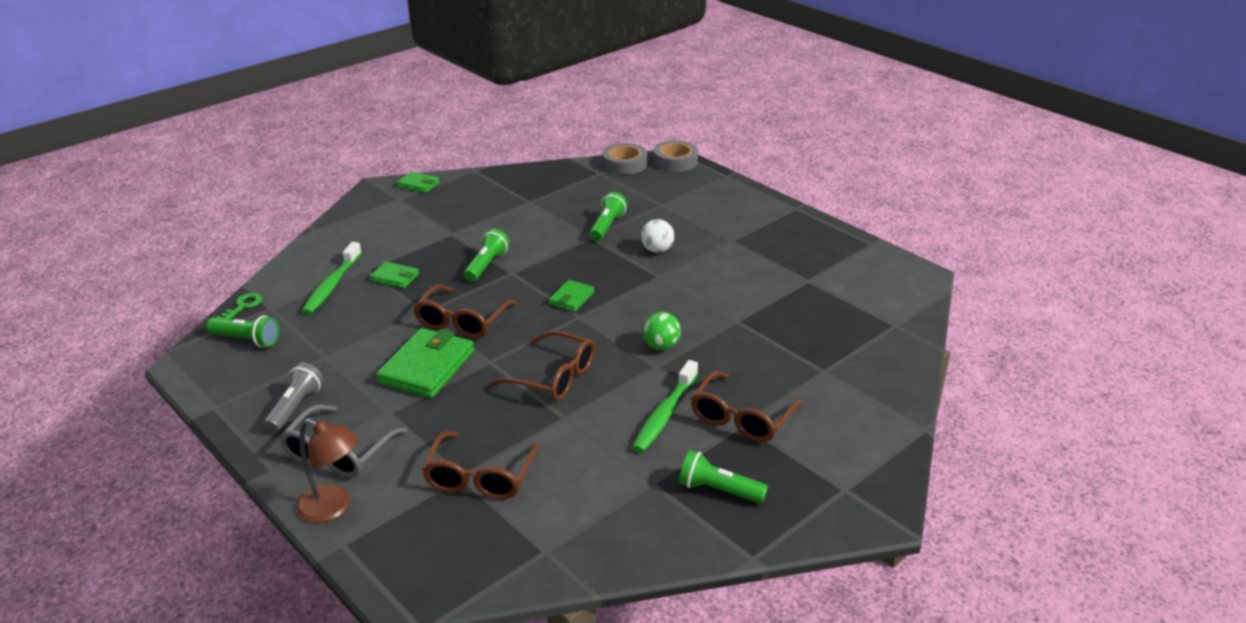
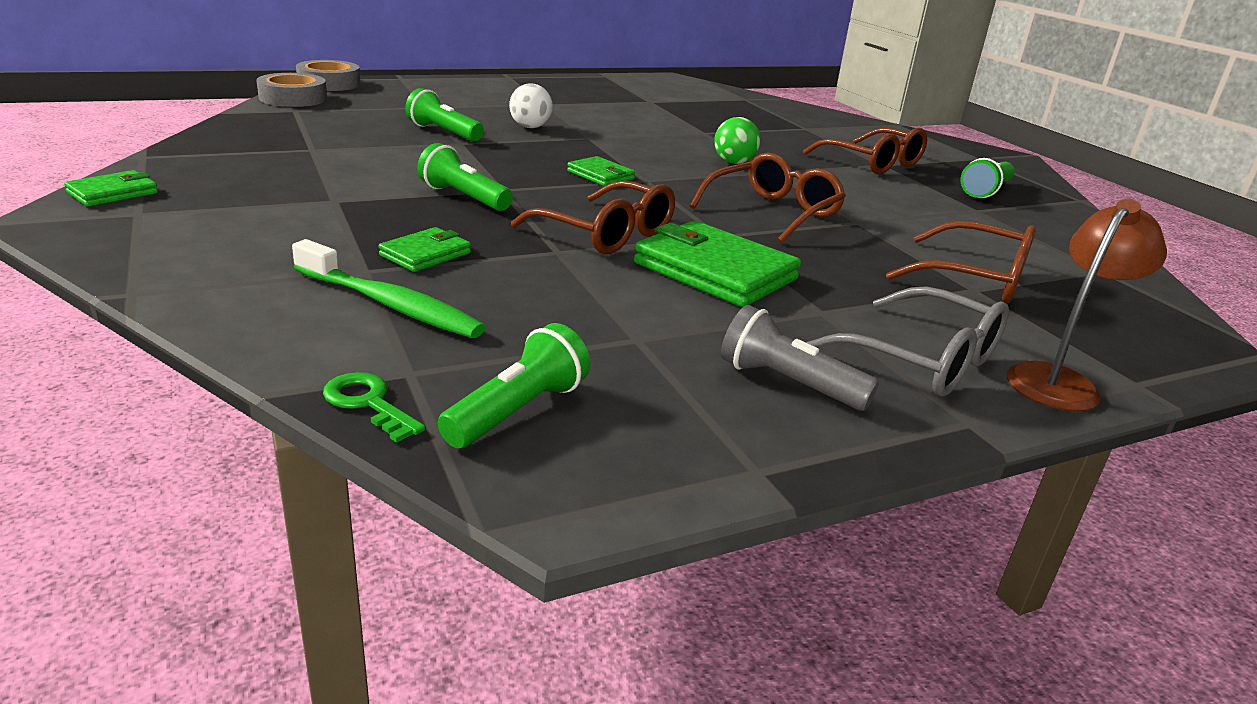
camera: 75 degrees left, 5 degrees down
green toothbrush [632,360,698,453] -> none

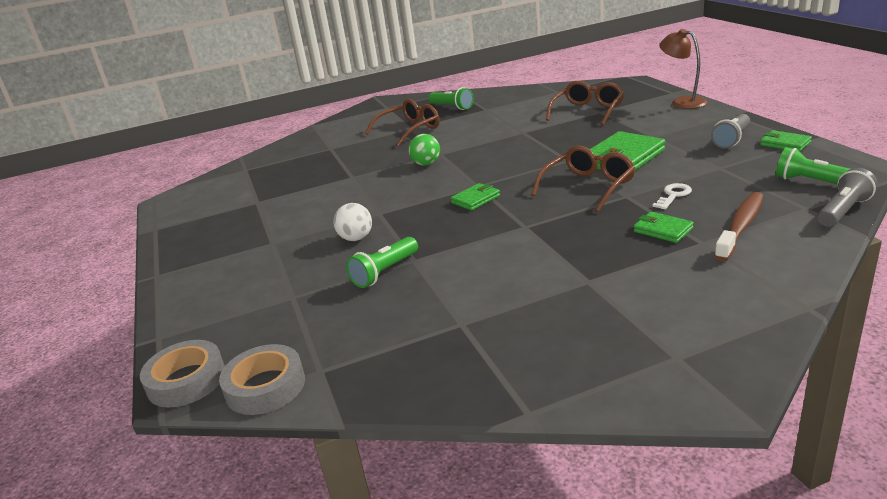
camera: 80 degrees left, 0 degrees up
green wallet [64,170,158,206] -> green wallet moved to [760,130,812,152]
green toothbrush [292,239,486,338] -> brown toothbrush [714,192,763,261]
green key [323,372,425,443] -> grey flashlight [818,168,878,227]
green flashlight [417,143,513,211] -> none
brown glasses [690,152,846,243] -> none
grey glasses [806,286,1009,396] -> none
none -> white key [652,183,692,209]

